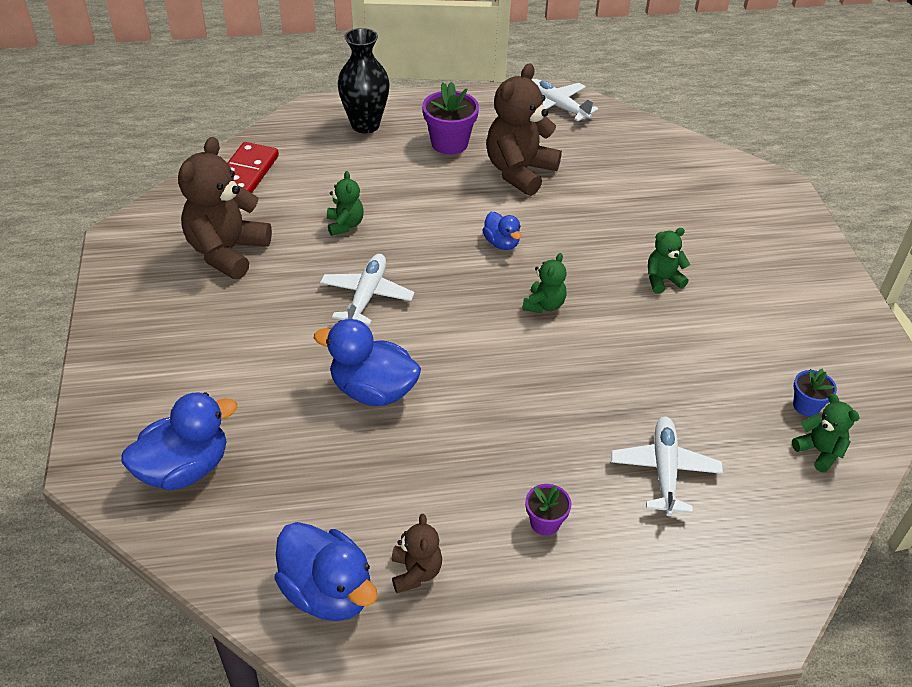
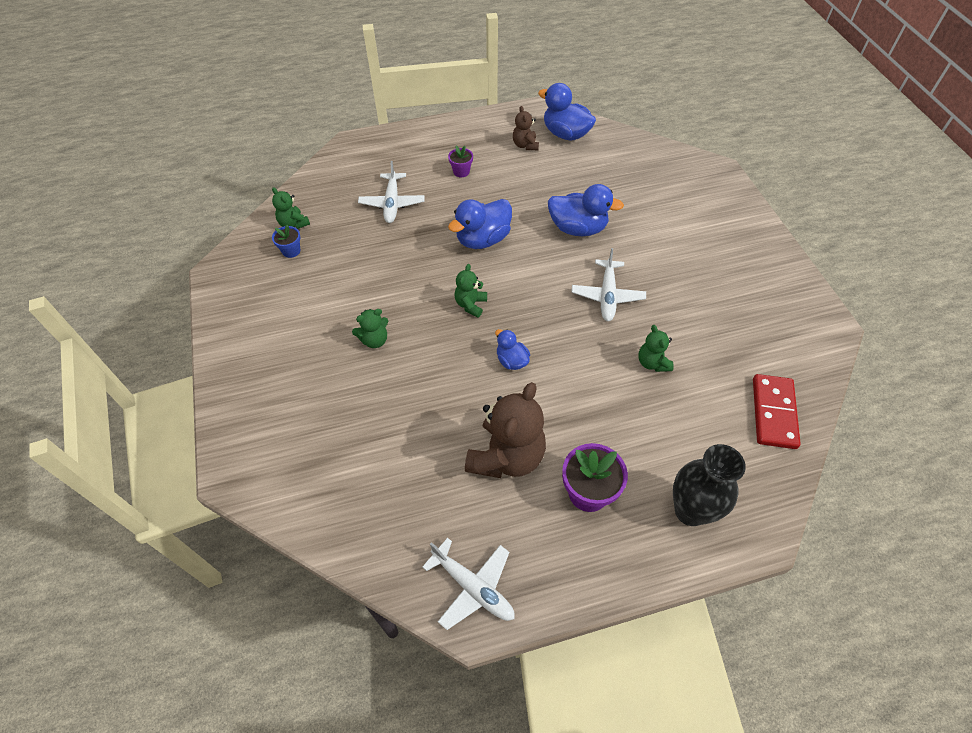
camera: 175 degrees right, 10 degrees up
blue duck [121,392,237,490] -> blue duck moved to [448,199,512,249]
brown teddy bear [178,137,272,279] -> none

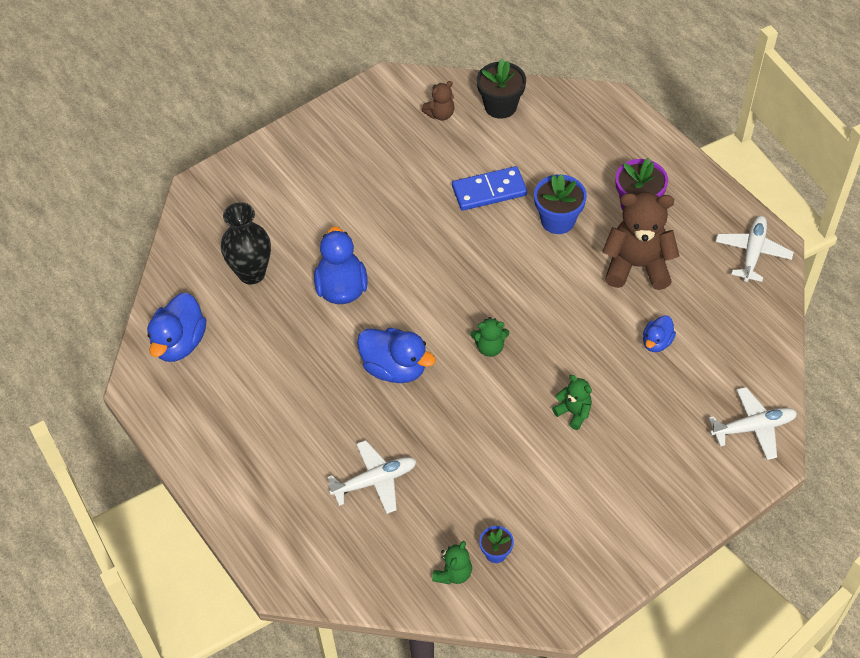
camera: 110 degrees left, 0 degrees up
purple flower pot [448,146,473,177] -> none
blue duck [495,329,530,370] -> blue duck moved to [643,315,676,352]
brown teddy bear [513,106,539,150] -> brown teddy bear moved to [422,81,454,121]
white plane [571,248,646,321] -> white plane moved to [708,387,797,460]
green teddy bear [638,325,674,372] -> blue domino [452,166,527,211]
black vase [673,444,746,526] -> black vase moved to [221,202,271,285]
red domino [753,374,801,449] -> black flower pot [477,59,526,119]
none -> blue flower pot [534,174,587,234]

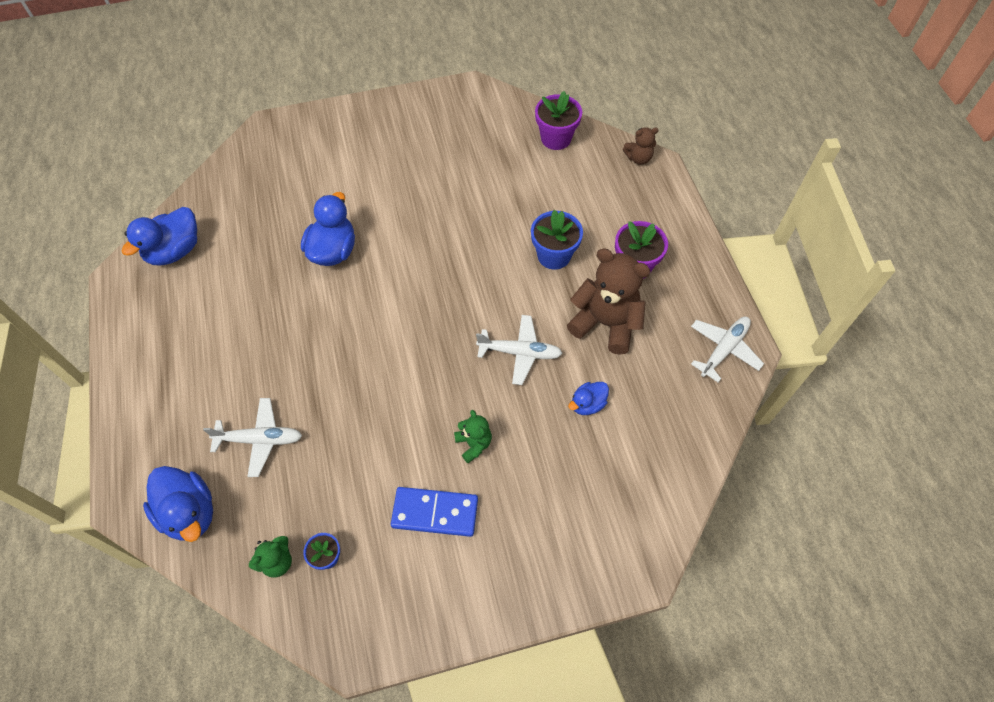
camera: 20 degrees right, 5 degrees up
black vase [221,202,271,285] -> none
blue duck [357,328,436,383] -> blue duck moved to [143,466,213,542]
brown teddy bear [422,81,454,121] -> brown teddy bear moved to [623,127,658,165]
blue domino [452,166,527,211] -> blue domino moved to [391,487,478,537]
green teddy bear [470,317,509,357] -> none
black flower pot [477,59,526,119] -> purple flower pot [535,91,582,150]
white plane [708,387,797,460] -> white plane moved to [476,315,563,385]

